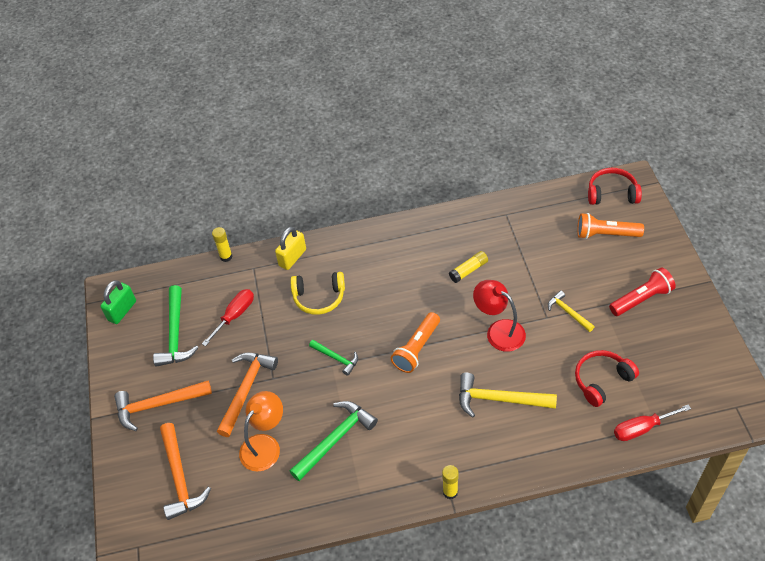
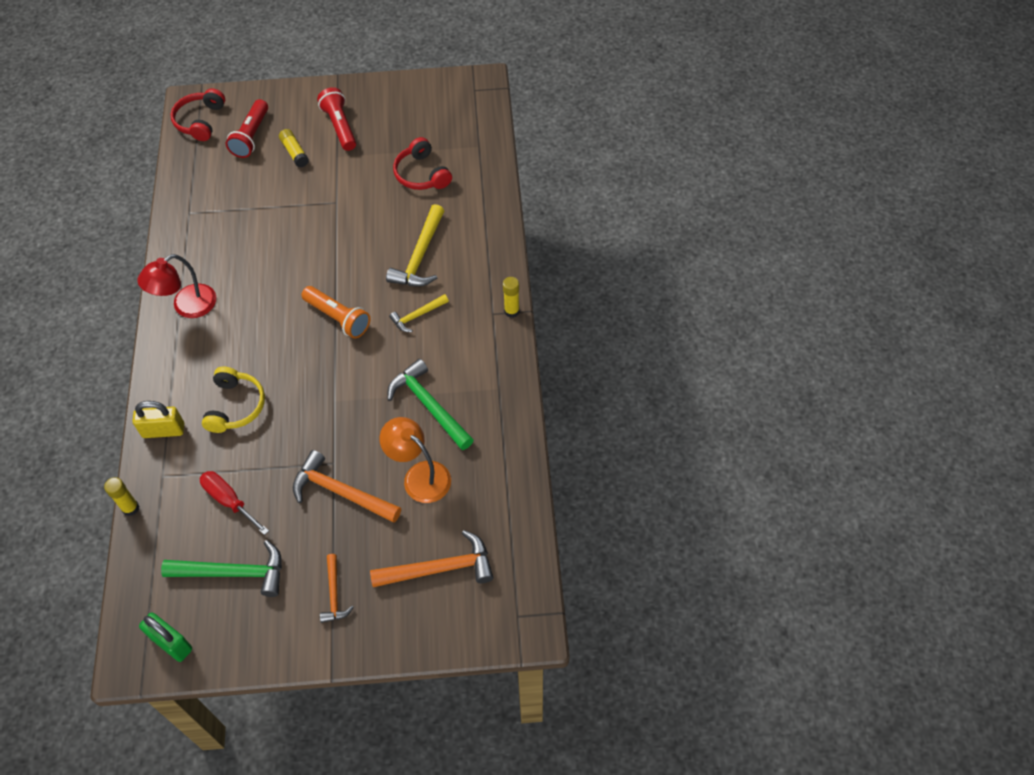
camera: 85 degrees left, 5 degrees up
orange hammer [114,381,212,431] -> orange hammer [320,554,354,623], size x0.58
yellow padlock [275,227,306,270] -> yellow padlock turned 45 degrees counterclockwise [132,401,184,438]
green hammer [309,340,358,376] -> none
yellow glue stick [449,251,488,283] -> yellow glue stick moved to [279,129,309,168]
red lamp [473,280,526,352] -> red lamp moved to [137,254,216,318]
yellow hammer [548,291,595,332] -> yellow hammer moved to [389,294,449,332]
orange flashlight [577,213,644,239] -> red flashlight [226,99,268,158]
red screwdriver [614,404,691,441] -> none

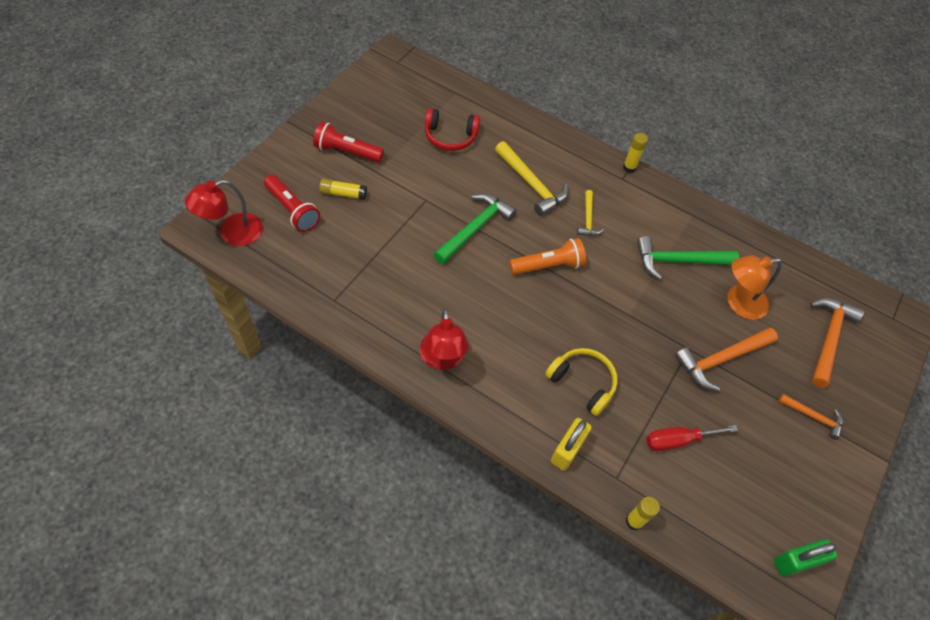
camera: 60 degrees left, 0 degrees up
green hammer [161,540,282,597] -> green hammer moved to [434,193,517,265]
red headphones [171,88,225,141] -> red lamp [185,180,263,246]

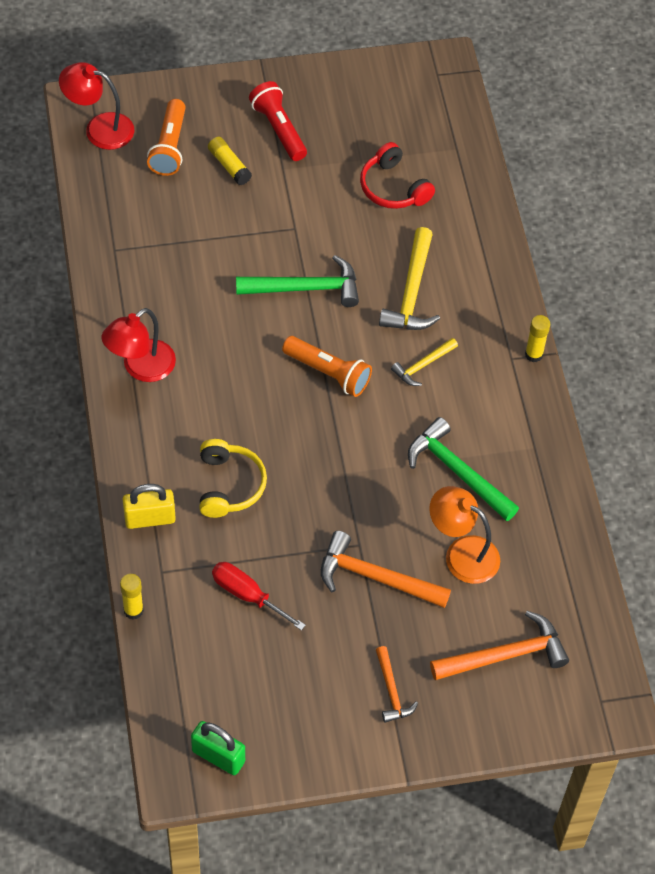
camera: 50 degrees right, 0 degrees up
red flashlight [264,175,320,232] -> orange flashlight [147,99,186,176]

